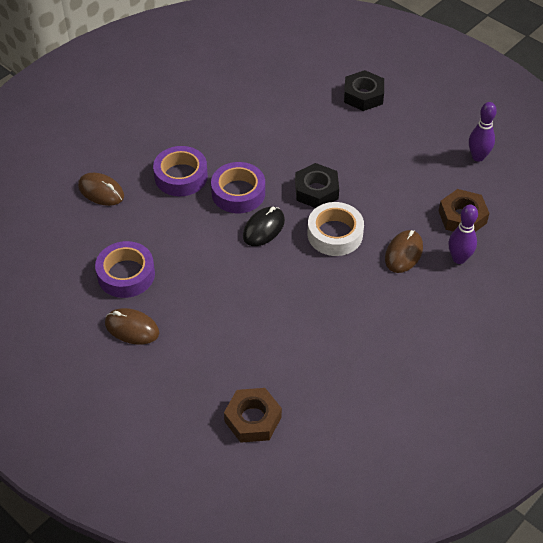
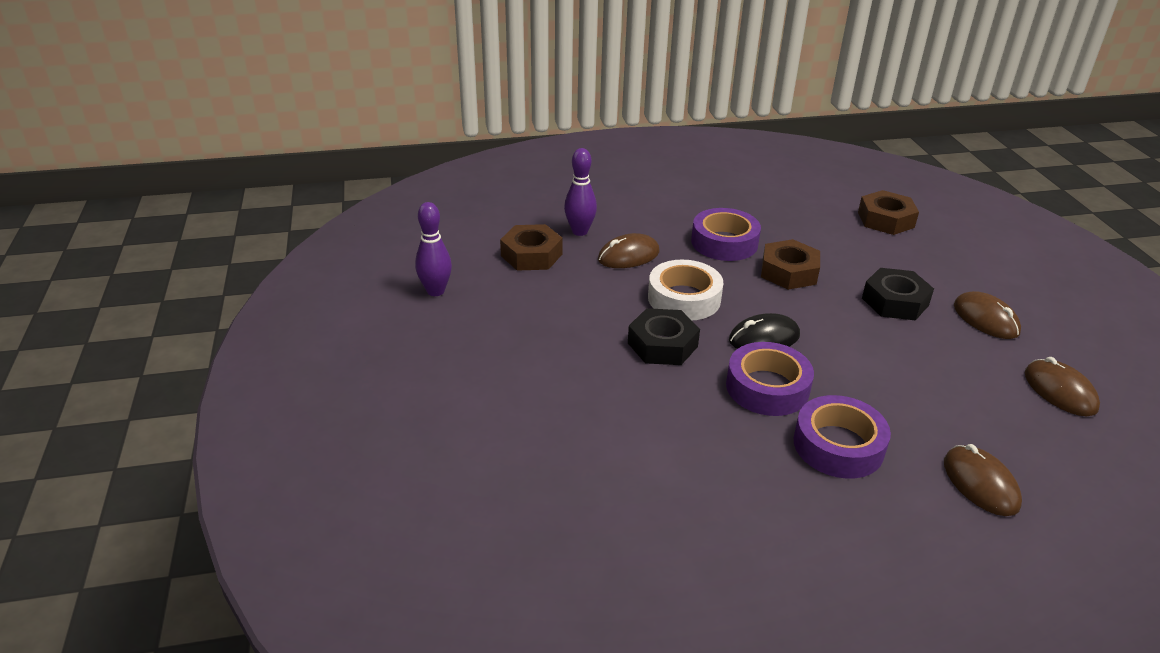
camera: 145 degrees left, 15 degrees down
purple tape [95,241,155,298] -> purple tape moved to [691,208,761,261]
black nut [344,70,384,111] -> black nut moved to [862,268,934,321]
none -> brown nut [761,239,820,290]
none -> brown mouse [1024,357,1100,416]

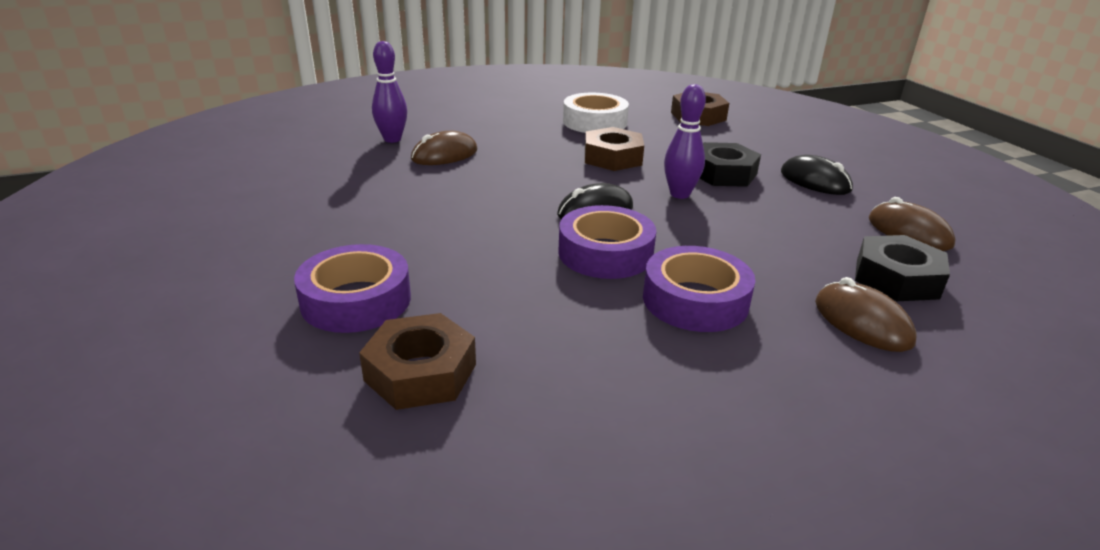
camera: 10 degrees left, 5 degrees down
purple bowling pin [415,202,452,296] -> purple bowling pin moved to [664,84,706,199]
brown nut [500,224,563,271] -> brown nut moved to [359,313,476,410]
black nut [628,308,700,365] -> black nut moved to [855,235,950,301]
white tape [648,260,724,320] -> white tape moved to [563,93,629,133]
purple tape [691,208,761,261] -> purple tape moved to [294,244,411,333]
brown mouse [954,291,1021,339] -> black mouse [781,155,853,195]

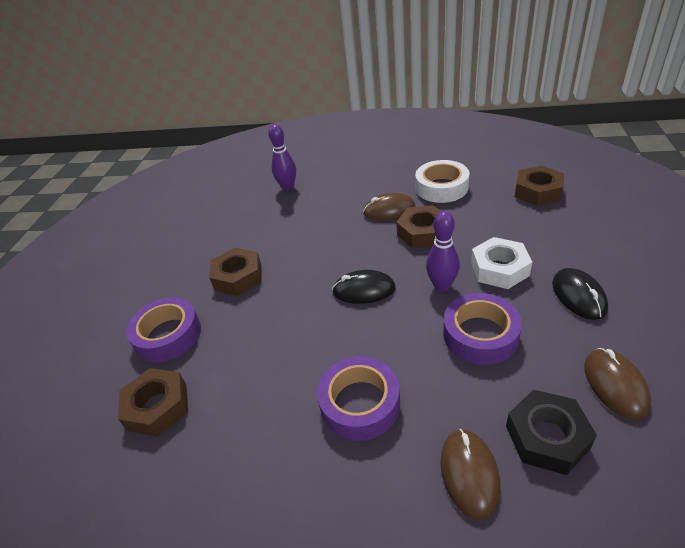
camera: 35 degrees right, 10 degrees up
brown mouse [411,131,477,165] -> brown mouse moved to [363,193,415,221]
purple tape [558,205,656,279] -> purple tape moved to [443,293,522,365]
black nut [700,142,761,187] -> white nut [471,237,532,289]
none -> brown nut [209,248,262,296]

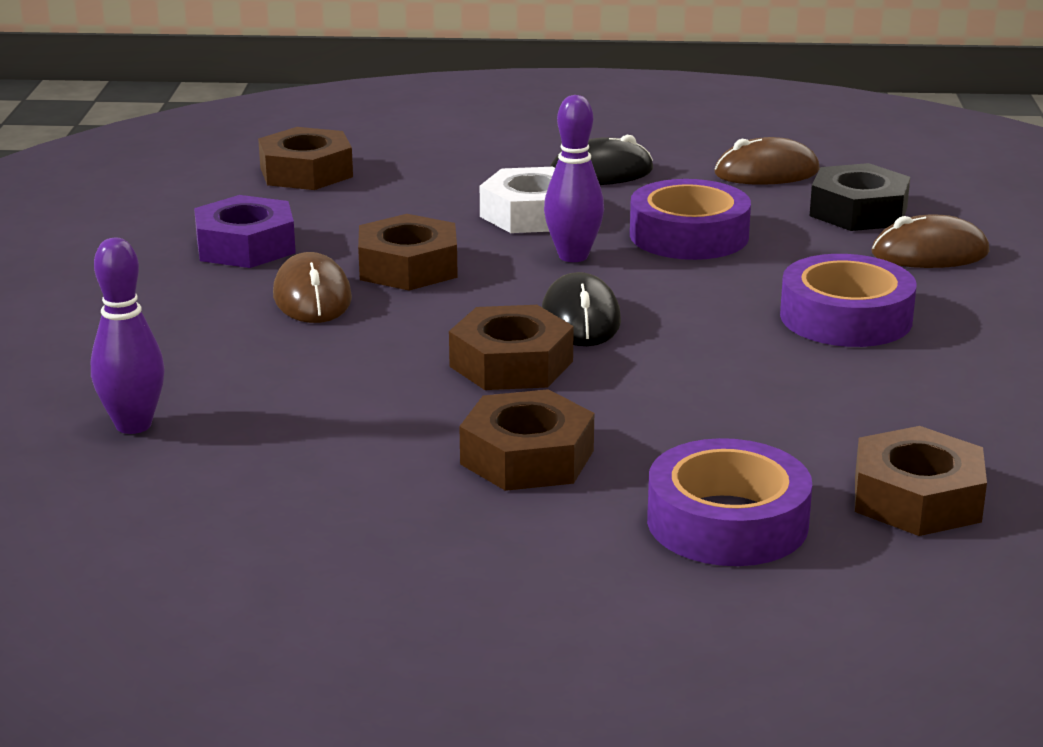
camera: 100 degrees left, 15 degrees down
white tape [415,160,469,203] -> purple nut [194,195,296,268]
none -> brown nut [449,305,574,390]

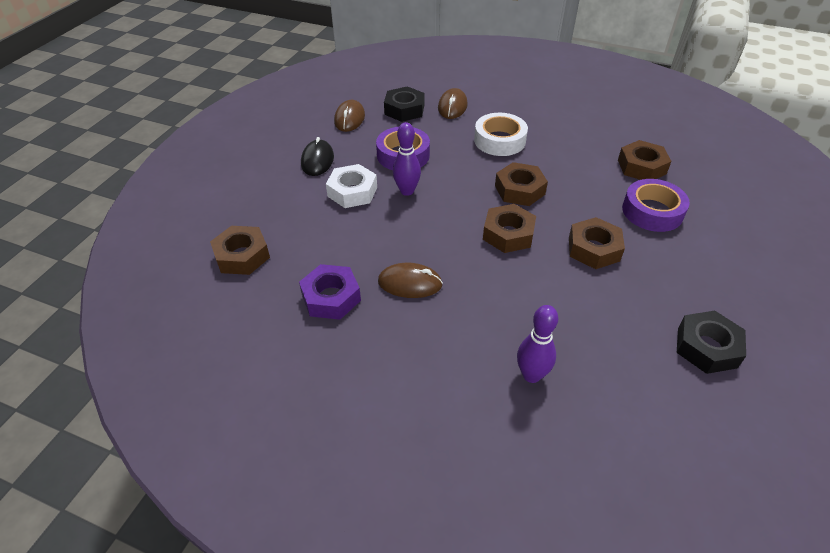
camera: 70 degrees left, 20 degrees up
brown nut [358,214,458,291] -> brown nut moved to [495,162,548,206]
black mouse [542,272,621,346] -> none
purple tape [780,254,917,347] -> white tape [474,113,528,156]
none -> black nut [677,311,746,374]

